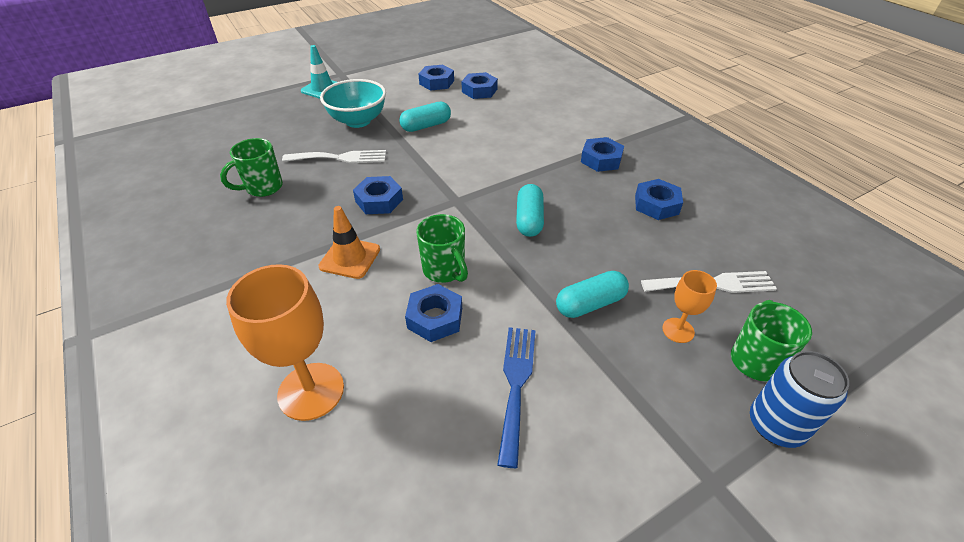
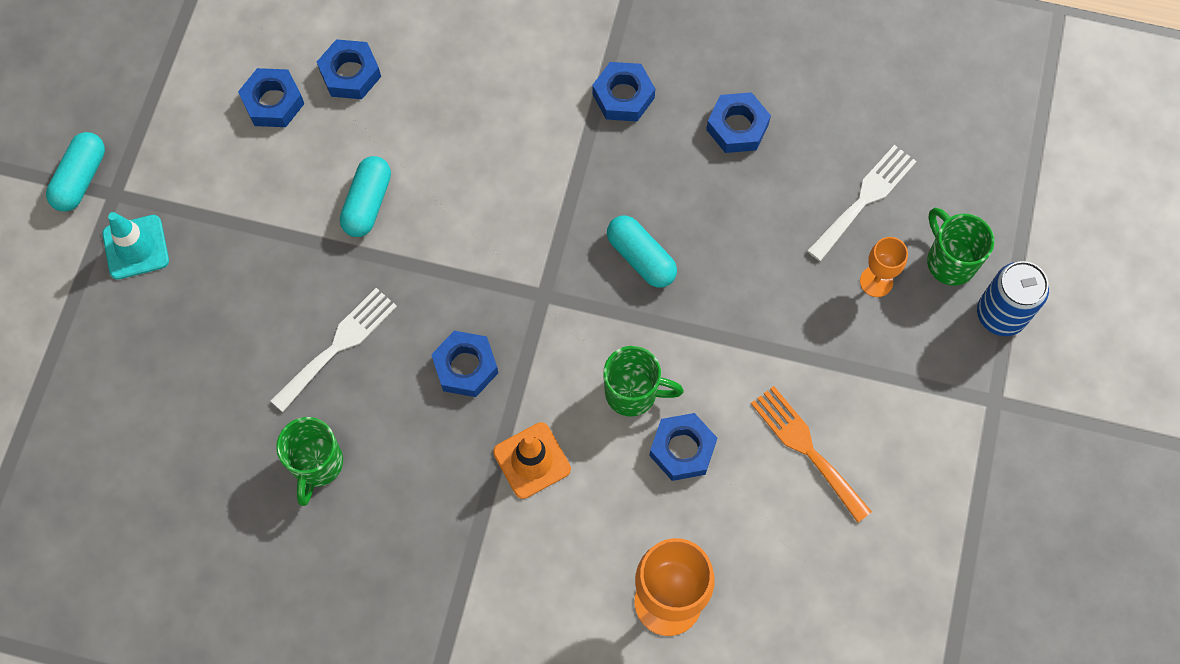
camera: 45 degrees left, 25 degrees up
turquoise bowl [320,79,386,128] -> none
blue fork [497,327,536,468] -> orange fork [751,386,872,523]
turquoise capsule [556,271,629,318] -> turquoise capsule moved to [46,132,105,212]

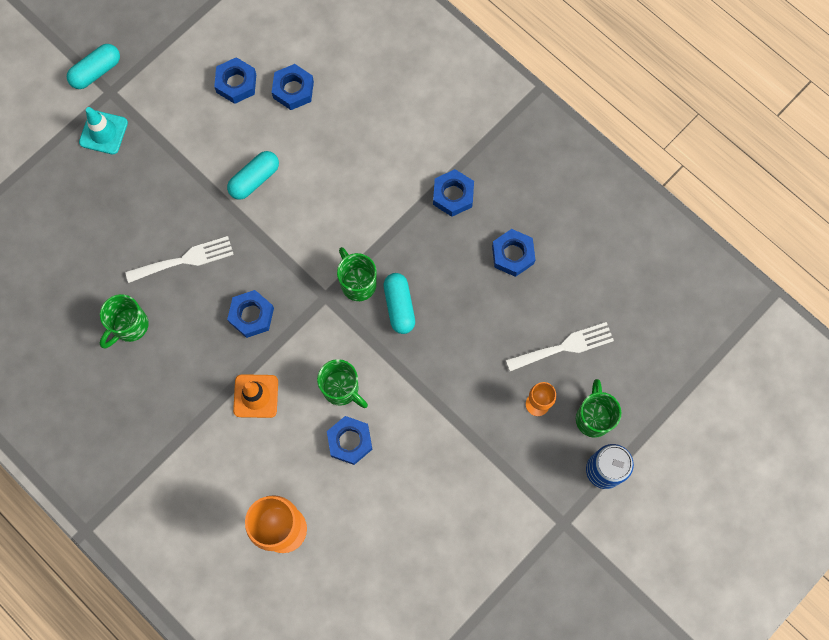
camera: 30 degrees right, 5 degrees up
orange fork [751,386,872,523] -> none
none -> green mug [337,247,377,301]

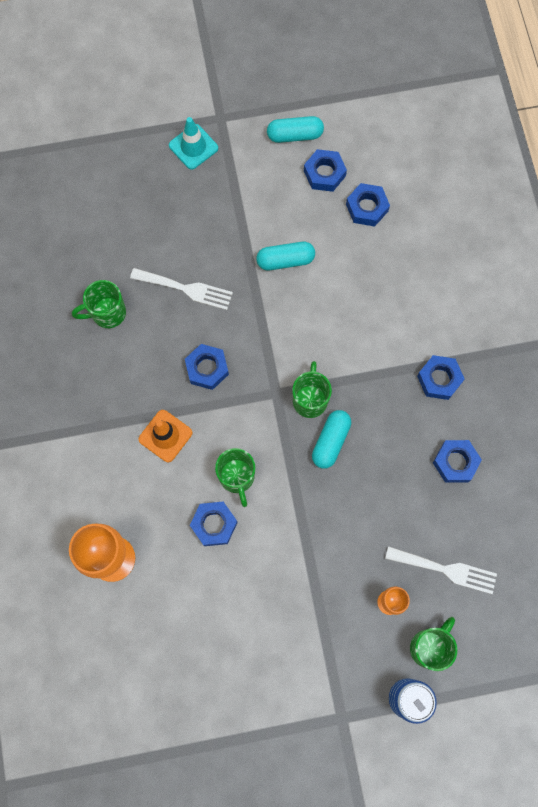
camera: 35 degrees right, 0 degrees up
turquoise capsule [67,44,120,89] -> turquoise capsule moved to [267,116,324,143]

